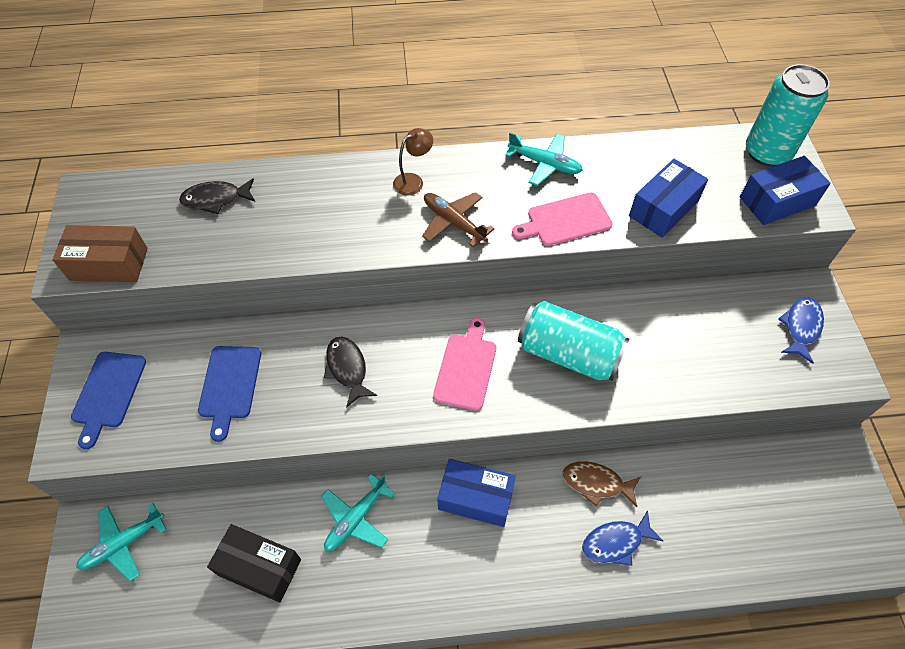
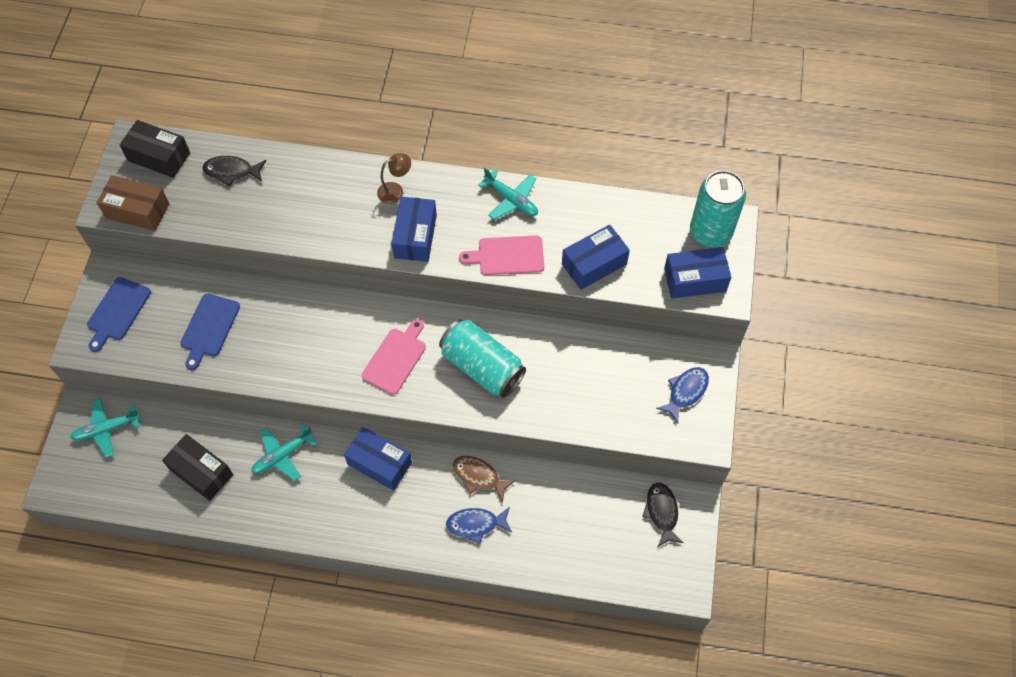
camera: 15 degrees right, 5 degrees up
black fish [324,337,377,408] -> black fish moved to [642,482,684,547]
brown plane [422,192,495,247] -> blue box [392,197,437,262]
none -> black box [120,120,190,178]

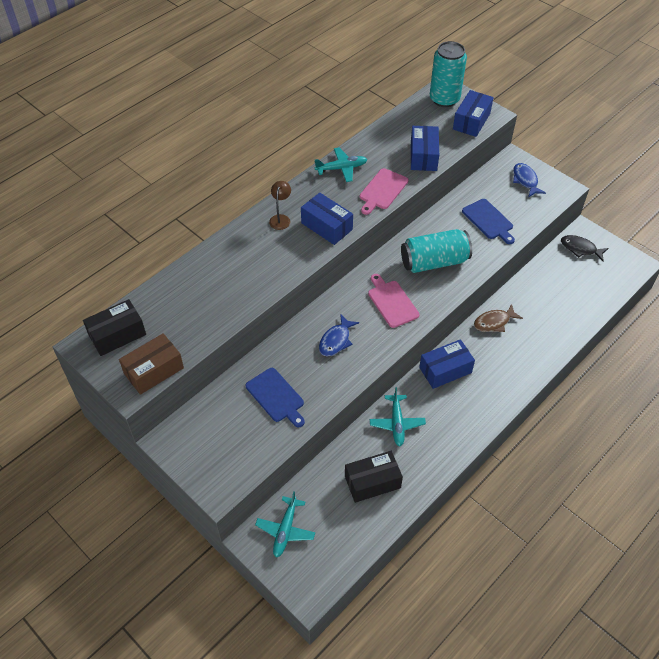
camera: 55 degrees left, 10 degrees down
blue cutting board [87,277,151,352] -> blue cutting board moved to [462,199,515,244]
black fish [202,156,266,186] -> none
blue fish [446,507,512,544] -> blue fish moved to [319,314,359,357]

